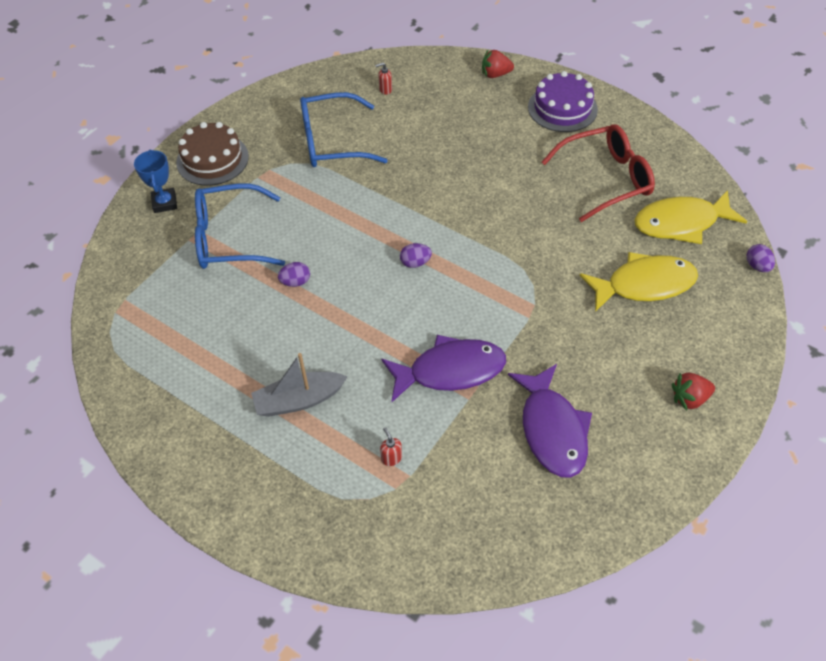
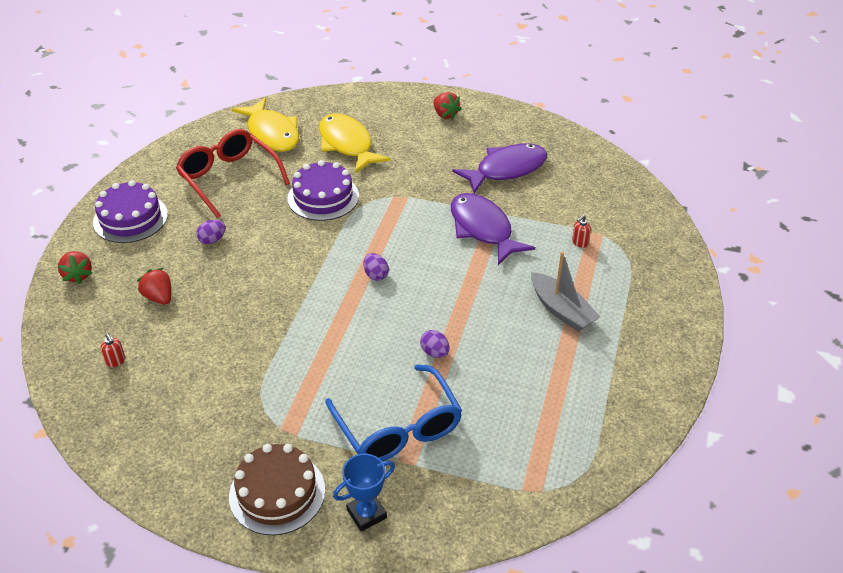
camera: 110 degrees left, 10 degrees down
blue glasses [300,92,388,167] -> none
purple egg [747,244,775,272] -> purple egg moved to [196,220,226,244]
none -> red strawberry [137,268,171,304]
none -> purple cake [287,160,359,221]

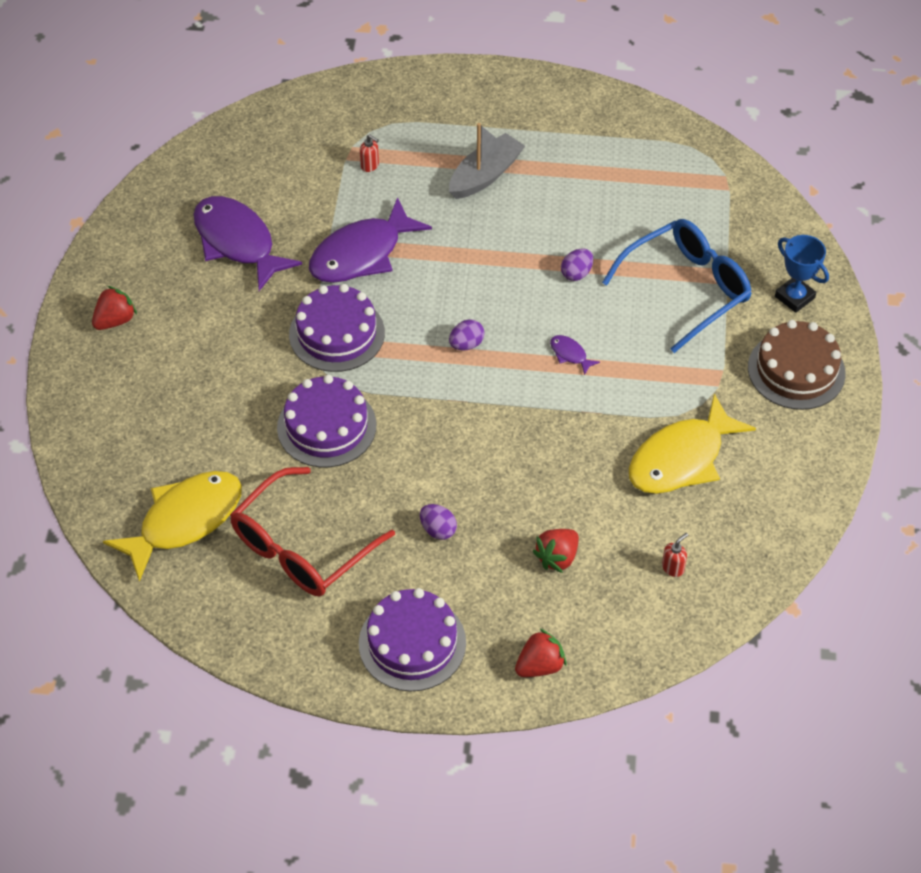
camera: 100 degrees left, 10 degrees up
yellow fish [319,114,391,173] -> yellow fish moved to [629,394,756,494]
none -> purple cake [289,284,385,372]
none -> purple fish [550,335,600,375]

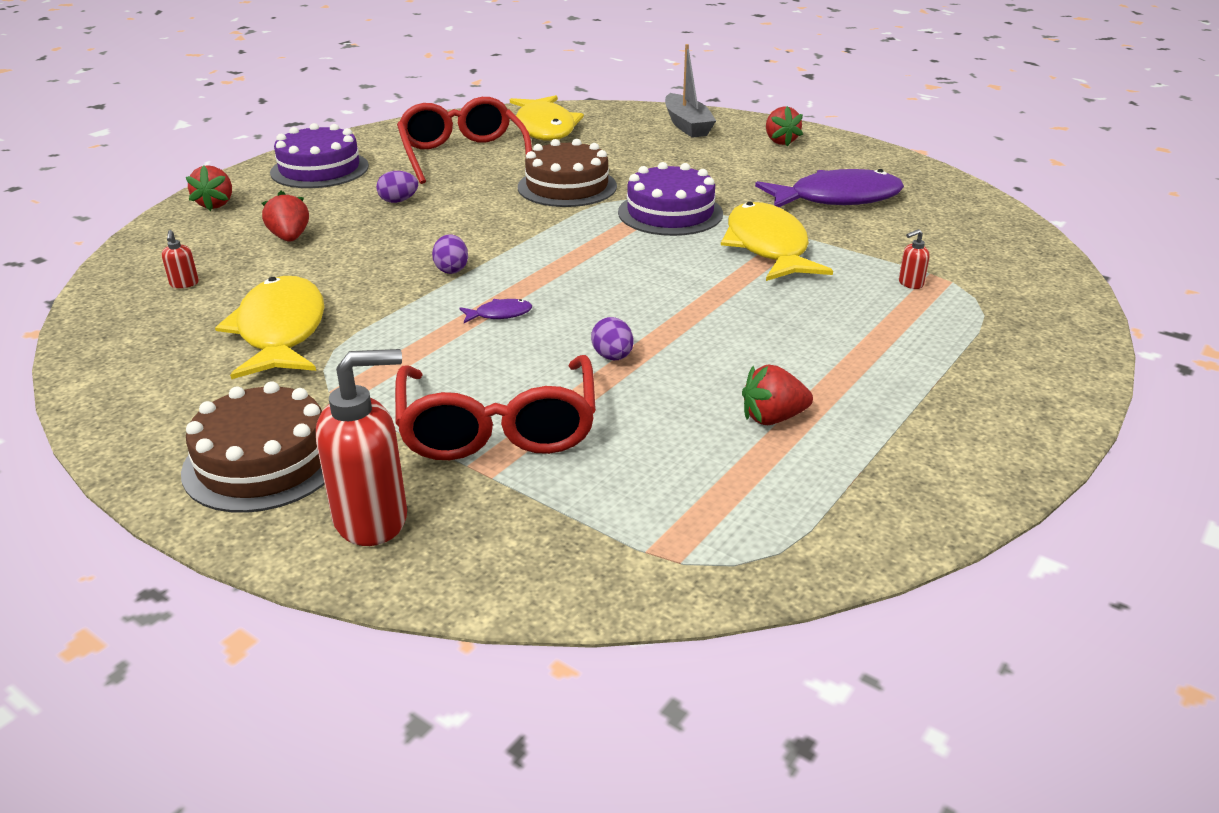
camera: 120 degrees right, 20 degrees down
purple cake [277,375,376,467] -> brown cake [518,139,617,207]
purple fish [309,197,432,283] -> yellow fish [721,202,833,281]
grey boat [449,123,525,199] -> grey boat moved to [665,44,716,138]
purple egg [449,319,485,351] -> purple egg moved to [432,234,468,274]
blue glasses [602,219,752,353] -> red glasses [395,355,596,460]
blue trophy [775,235,829,313] -> red soap dispenser [316,349,407,546]
none -> red strawberry [742,364,813,425]

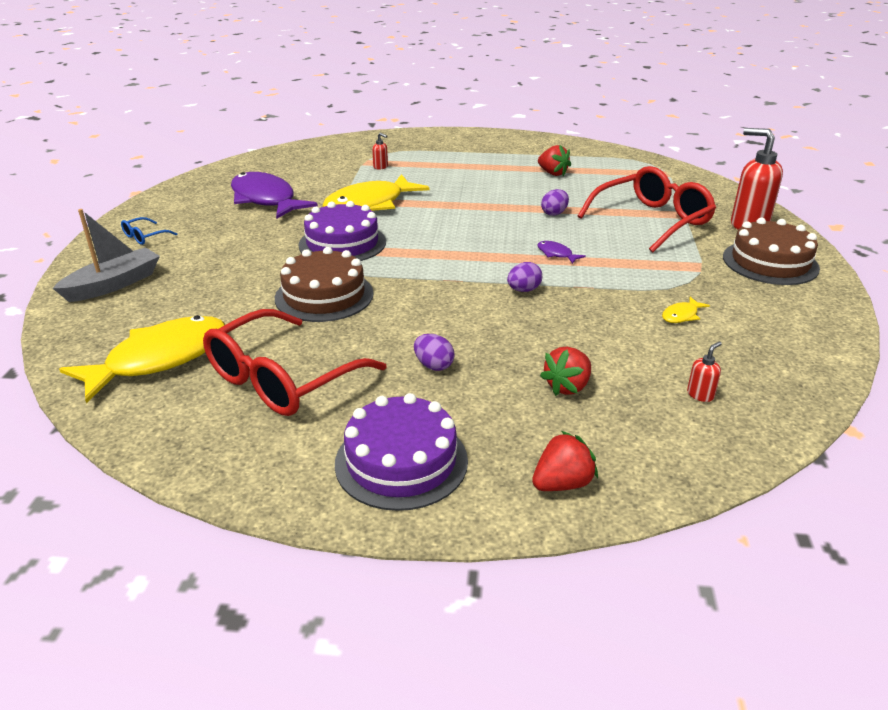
camera: 120 degrees left, 0 degrees up
yellow fish [215,276,325,379] -> yellow fish [662,297,710,323], size x0.40
red strawberry [766,106,803,146] -> blue glasses [121,217,177,245]

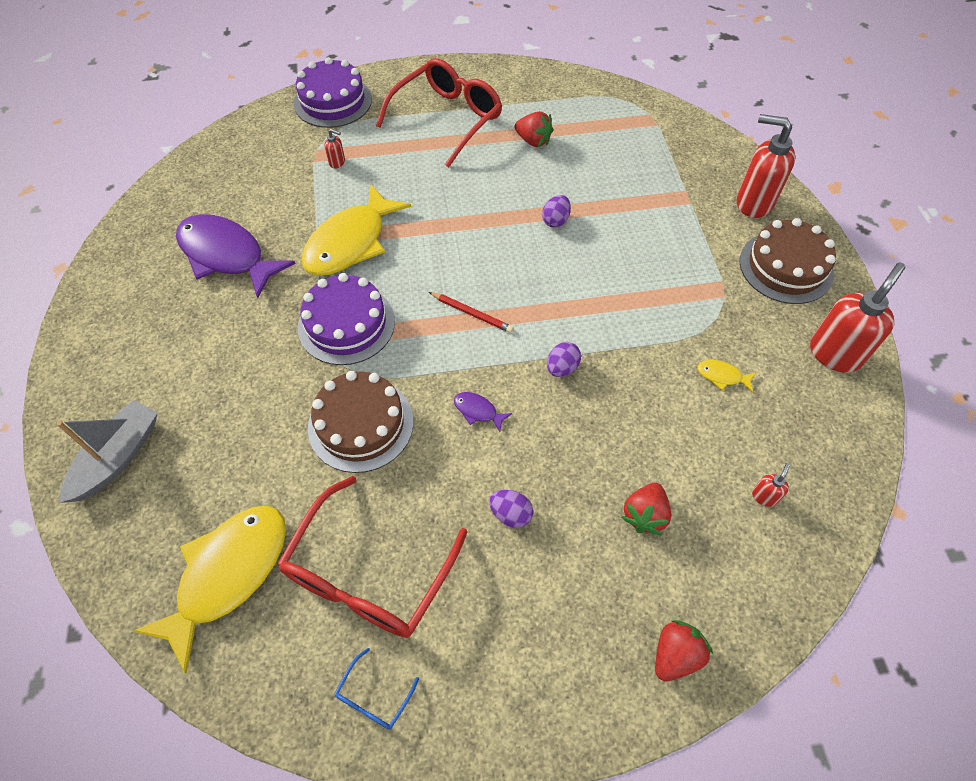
camera: 15 degrees left, 25 degrees up
blue glasses [121,217,177,245] -> blue glasses moved to [334,648,419,730]
purple cake [335,393,468,511] -> purple cake moved to [294,57,372,128]
purple fish [537,241,586,264] -> purple fish moved to [454,392,512,432]
red glasses [578,166,716,253] -> red glasses moved to [376,58,502,168]
yellow fish [662,297,710,323] -> yellow fish turned 75 degrees clockwise [697,360,756,392]
none -> red pencil [429,292,514,333]
none -> red soap dispenser [810,262,905,373]

